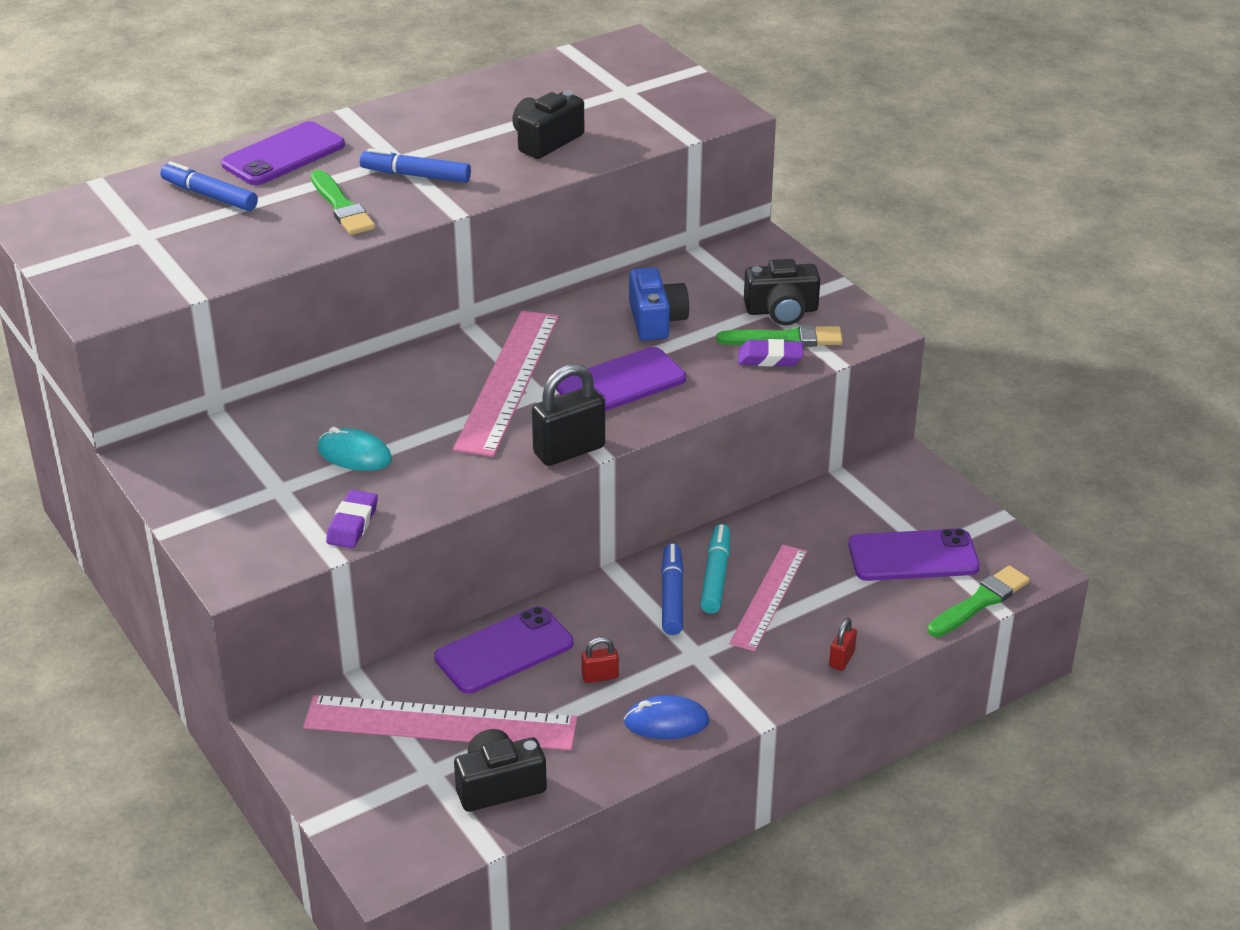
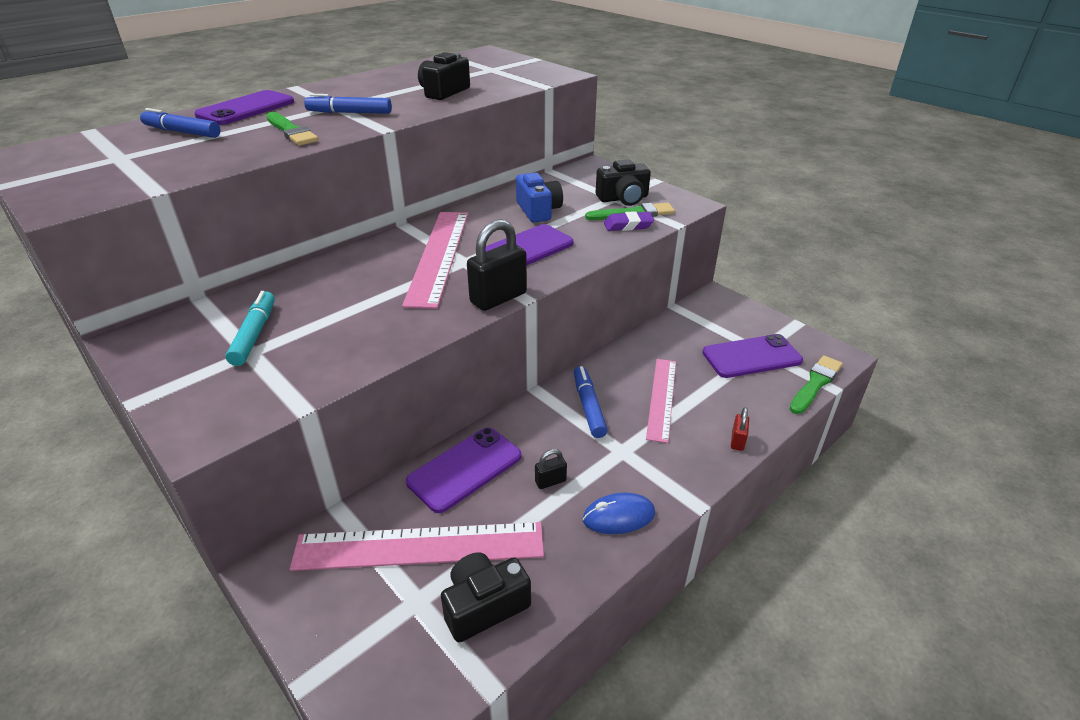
camera: 10 degrees left, 0 degrees up
turquoise mouse [317,427,392,471] -> none
purple eraser [326,490,378,548] -> none
red padlock [581,637,619,683] -> black padlock [535,449,567,489]
turquoise marker [700,524,730,613] -> turquoise marker moved to [225,291,275,366]

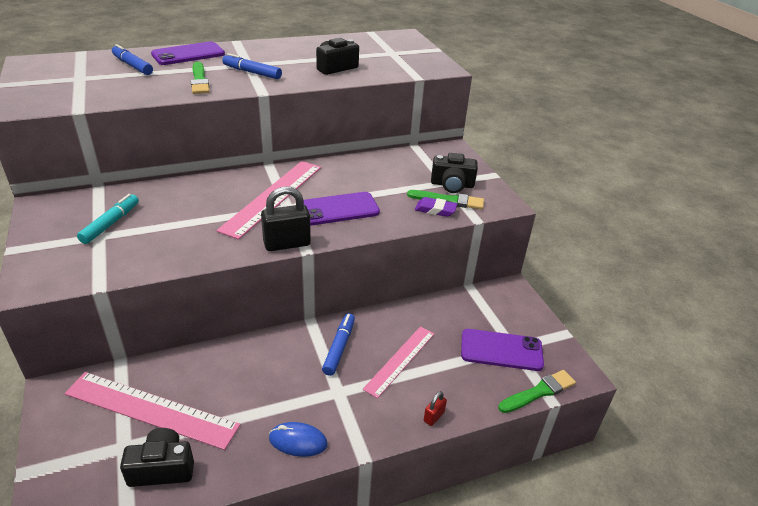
camera: 20 degrees right, 0 degrees up
purple phone [406,427,522,513] -> none
blue camera [516,173,563,223] -> none
black padlock [535,449,567,489] -> none

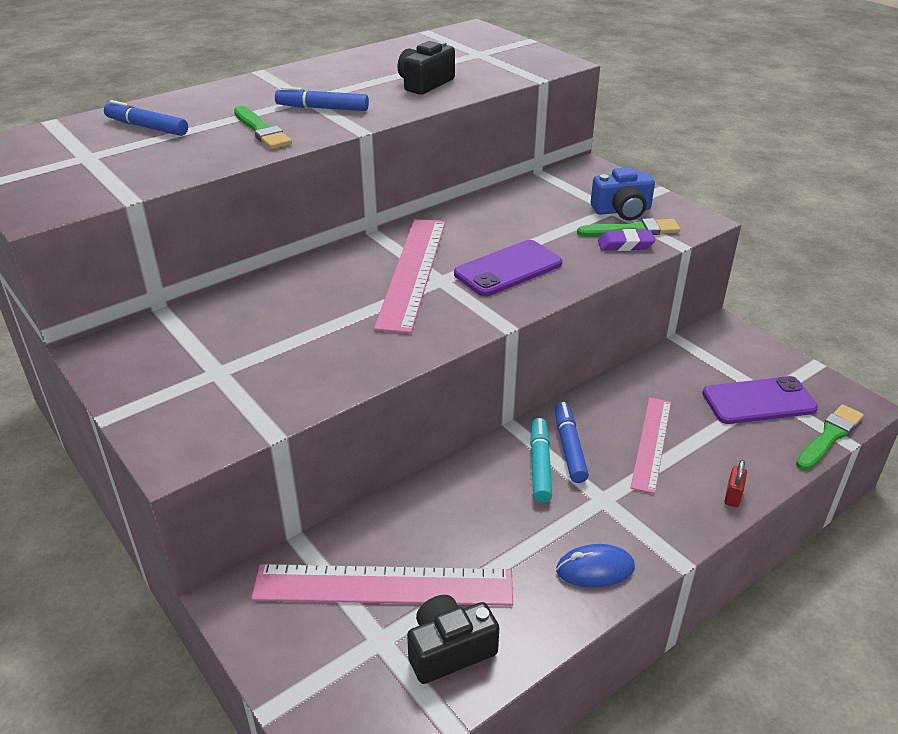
camera: 15 degrees left, 0 degrees up
turquoise marker [77,194,139,244] -> turquoise marker moved to [530,418,552,503]
purple phone [151,41,225,65] -> none
black padlock [261,187,311,251] -> none
black camera [431,153,478,193] -> blue camera [591,167,655,220]

